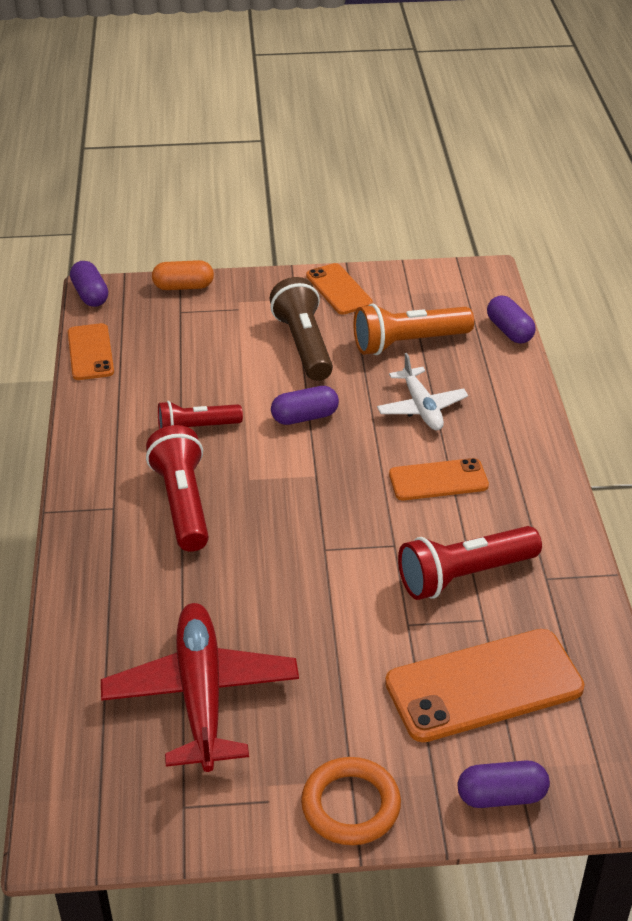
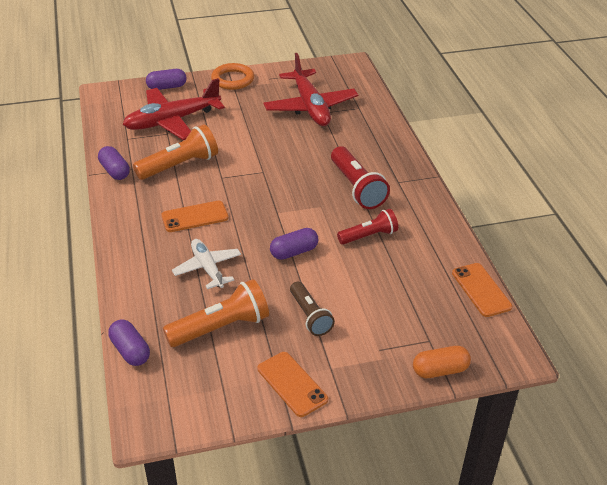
camera: 170 degrees right, 0 degrees up
purple capsule [70,261,108,307] -> purple capsule moved to [98,146,130,180]
brown flashlight [270,277,333,381] -> brown flashlight [290,282,335,336], size x0.66
orange phone [385,629,585,742] -> red plane [123,78,225,140]
red flashlight [398,526,542,600] -> orange flashlight [133,124,218,180]

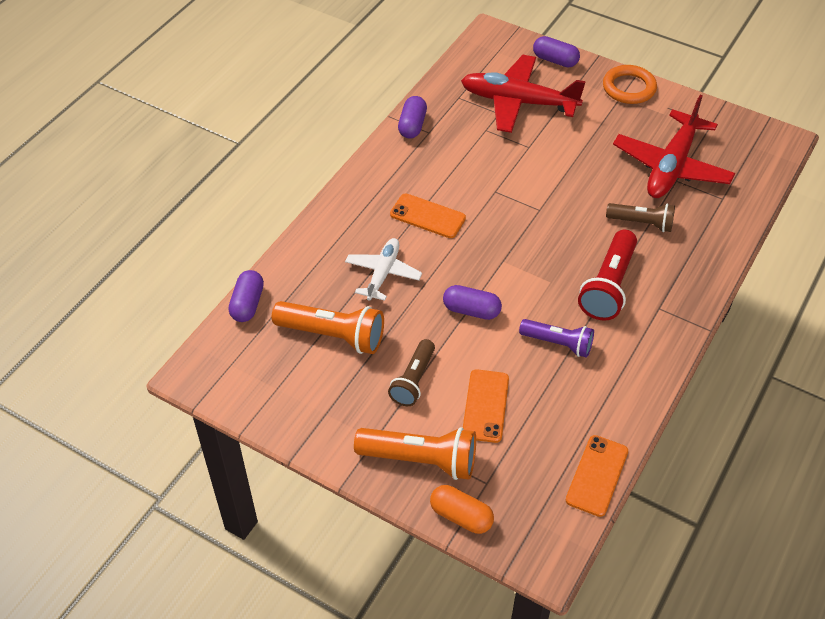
camera: 45 degrees right, 10 degrees up
orange flashlight [133,124,218,180] -> orange flashlight moved to [354,427,476,480]
orange phone [258,352,328,417] -> orange phone moved to [463,369,509,443]
red flashlight [337,209,398,245] -> purple flashlight [519,319,594,358]
none -> brown flashlight [606,203,675,232]

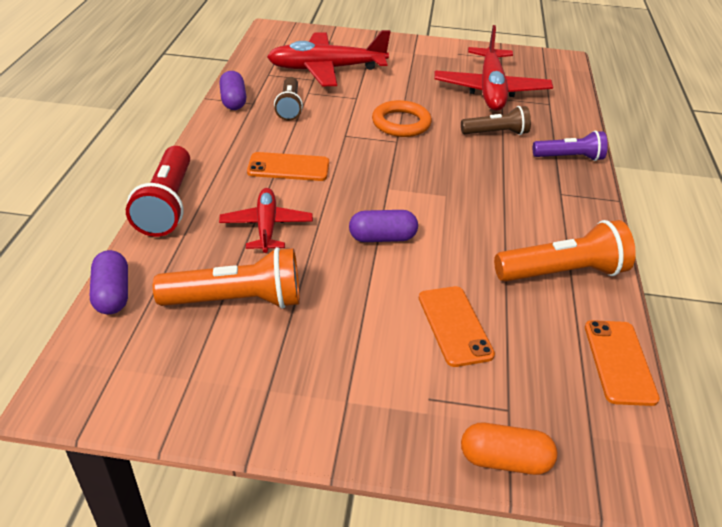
camera: 25 degrees left, 10 degrees down
white plane [345,238,422,301] -> red plane [219,188,313,253]
orange flashlight [354,427,476,480] -> orange flashlight moved to [494,220,636,282]
brown flashlight [388,339,435,406] -> brown flashlight moved to [274,77,303,121]
purple flashlight [519,319,594,358] -> purple flashlight moved to [533,130,608,161]
purple capsule [533,36,580,67] -> none
red flashlight [578,230,637,321] -> red flashlight moved to [126,146,190,237]
orange ring [603,65,657,104] -> orange ring moved to [372,100,432,137]

